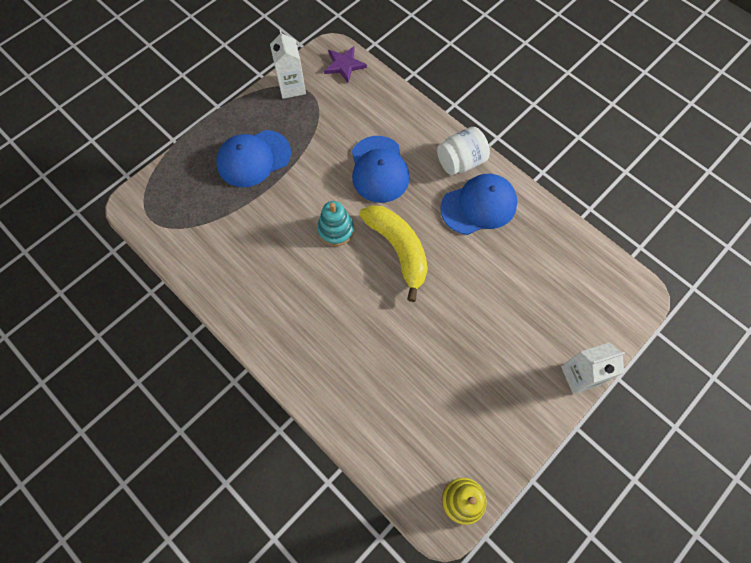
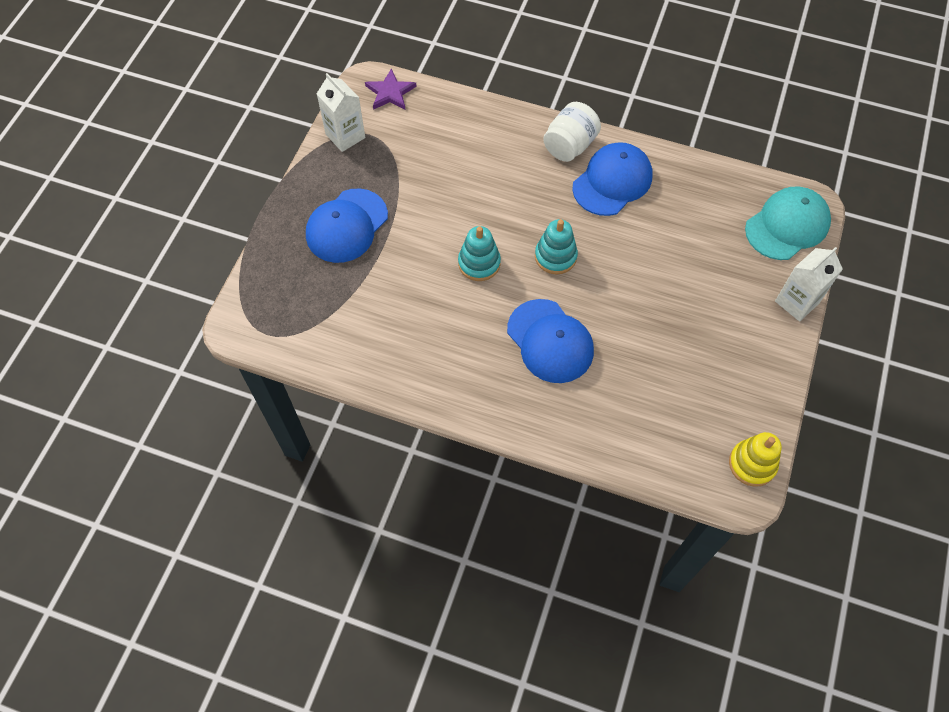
camera: 25 degrees left, 5 degrees down
blue cap [352,136,410,203] -> blue cap moved to [507,299,594,383]
yellow banana [359,205,428,302] -> turquoise stacking toy [535,219,578,274]
none -> turquoise cap [745,187,831,260]

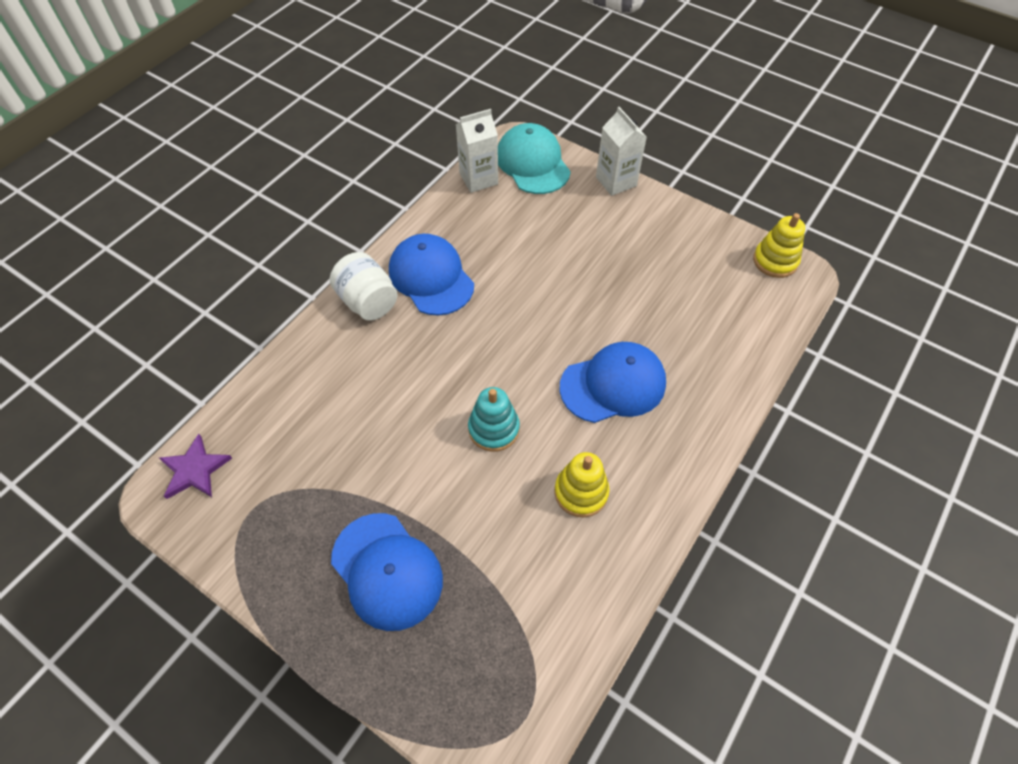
camera: 75 degrees left, 5 degrees down
white carton [317,73,365,152] -> white carton moved to [456,109,498,193]
turquoise stacking toy [535,219,578,274] -> none
none -> yellow stacking toy [555,452,609,517]

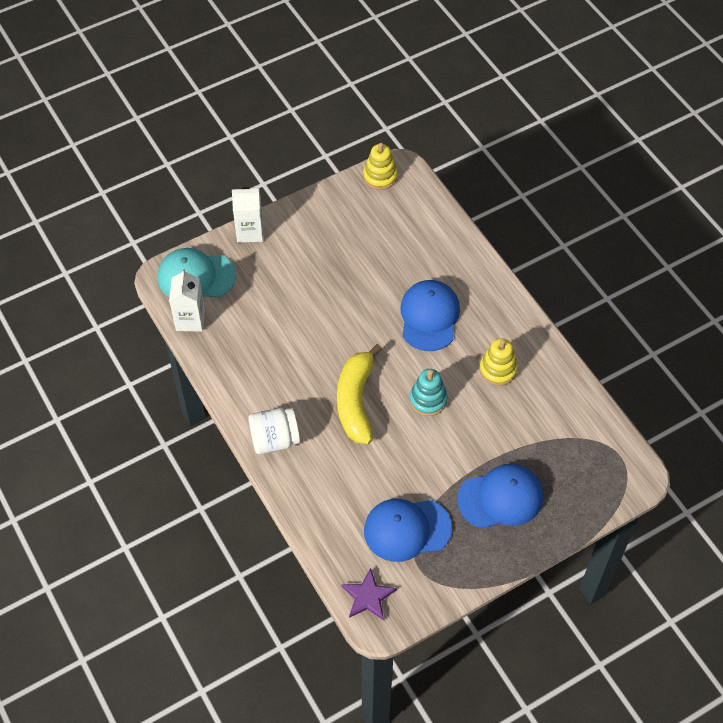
camera: 65 degrees left, 0 degrees up
blue cap [389,234,474,316] -> blue cap moved to [364,499,452,562]
none -> yellow banana [337,344,382,444]

